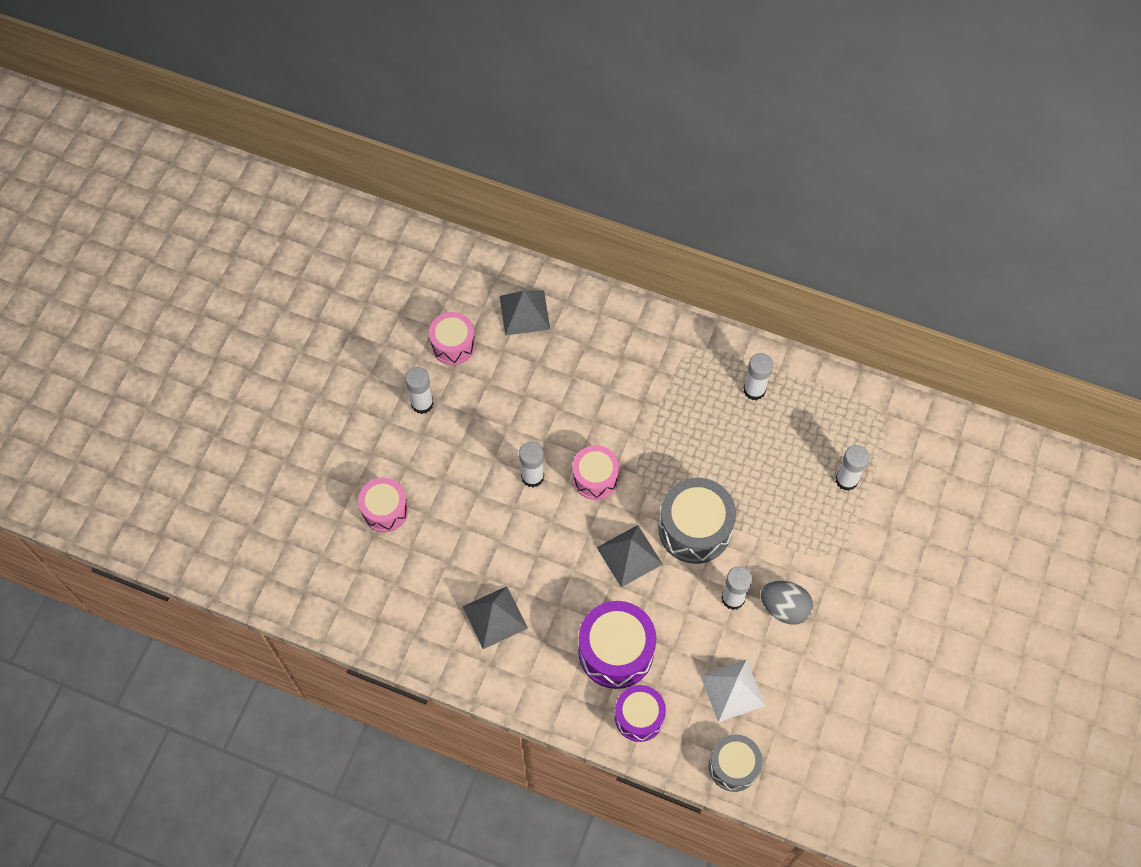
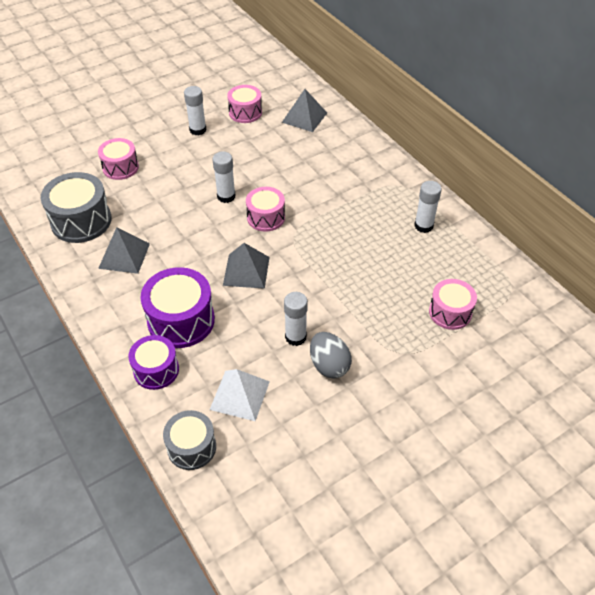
camera: 35 degrees right, 15 degrees down
grey drum [658,478,736,564] -> grey drum moved to [41,172,112,243]
white glue stick [835,445,869,491] -> pink drum [429,279,477,330]

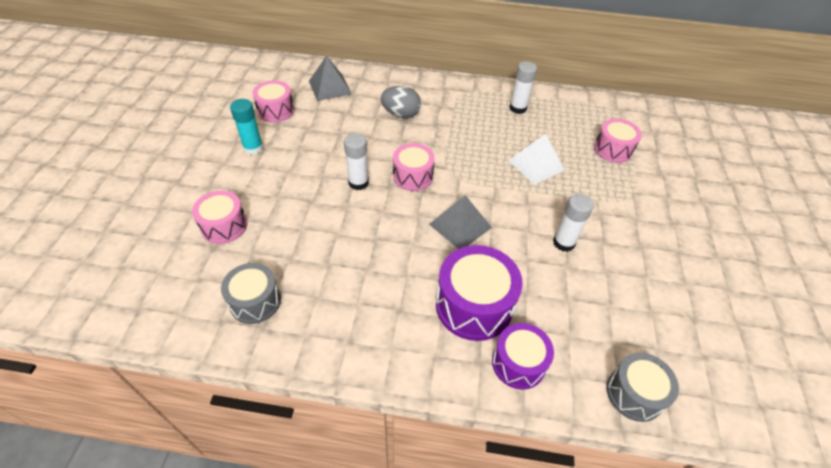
camera: 50 degrees left, 0 degrees up
grey drum [41,172,112,243] -> grey drum [221,263,281,324], size x0.64
grey pyramid [98,227,150,274] -> none
white glue stick [184,86,206,135] -> turquoise glue stick [230,99,263,155]
white pyramid [210,369,270,421] -> white pyramid moved to [508,134,565,185]
grey egg [310,332,352,378] -> grey egg moved to [381,86,421,118]

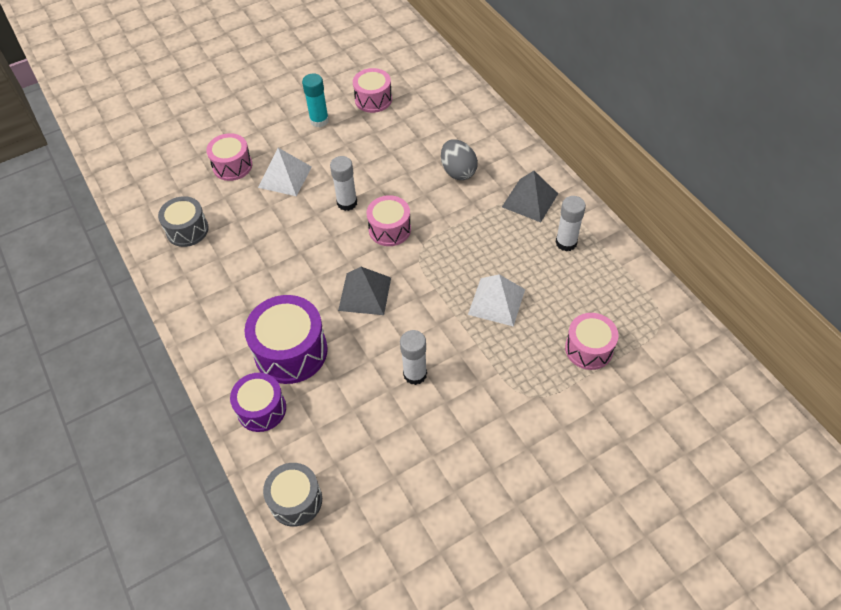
camera: 55 degrees right, 5 degrees up
grey pyramid [309,56,352,101] -> grey pyramid moved to [502,171,558,222]
none -> white pyramid [258,148,312,196]

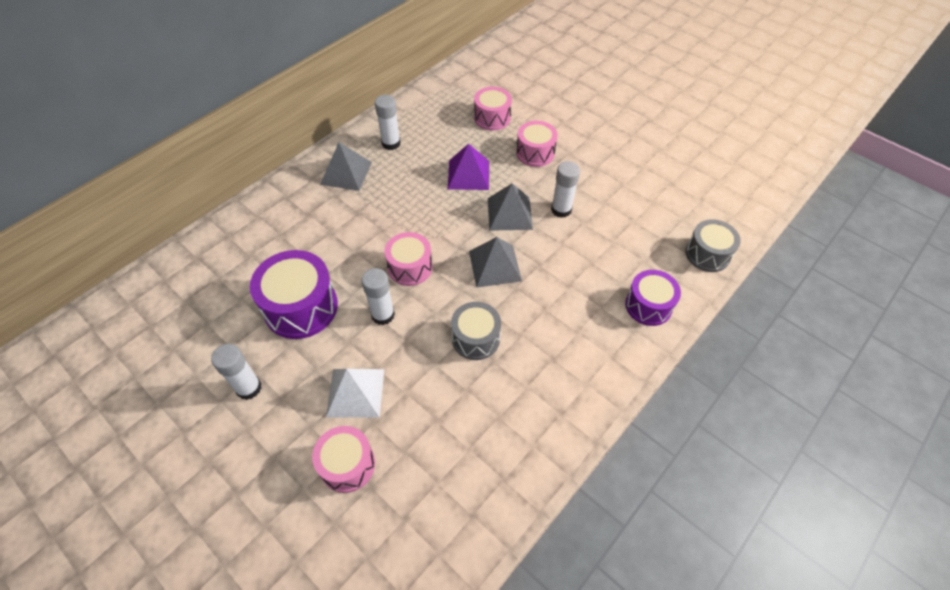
camera: 110 degrees left, 0 degrees up
grey drum [158,196,209,247] -> grey drum moved to [451,302,501,360]
purple drum [244,295,328,384] -> purple drum moved to [250,250,338,339]
turquoise glue stick [302,73,329,127] -> white glue stick [211,344,262,400]
pink drum [353,68,392,113] -> pink drum moved to [516,121,558,167]
grey egg [441,139,478,180] -> none
white pyramid [468,274,525,327] -> purple pyramid [448,144,489,190]
none -> grey pyramid [488,183,533,231]

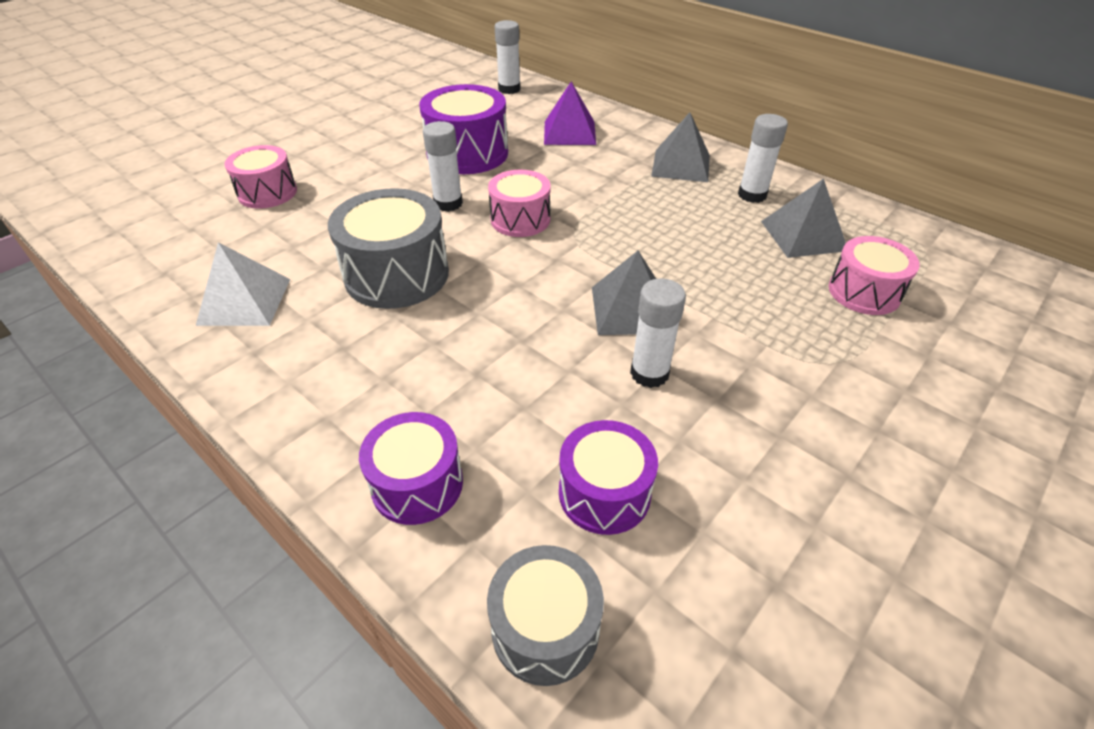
camera: 90 degrees right, 10 degrees down
white glue stick [211,344,262,400] -> white glue stick moved to [495,20,520,94]
white pyramid [326,369,384,418] -> white pyramid moved to [196,242,290,326]
purple pyramid [448,144,489,190] -> purple pyramid moved to [544,81,596,145]
grey drum [451,302,501,360] -> grey drum [328,188,449,309], size x1.56
grey pyramid [469,237,522,288] -> grey pyramid moved to [761,179,846,258]
pink drum [516,121,558,167] -> none
none -> purple drum [559,420,658,535]

